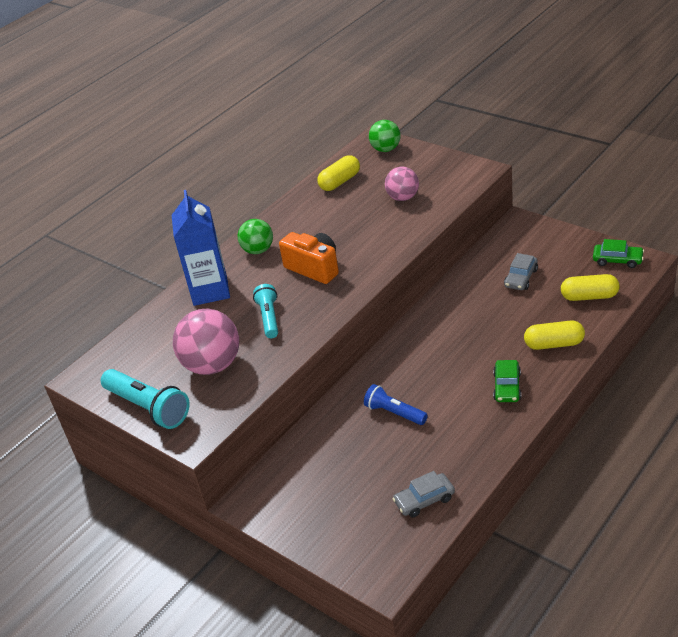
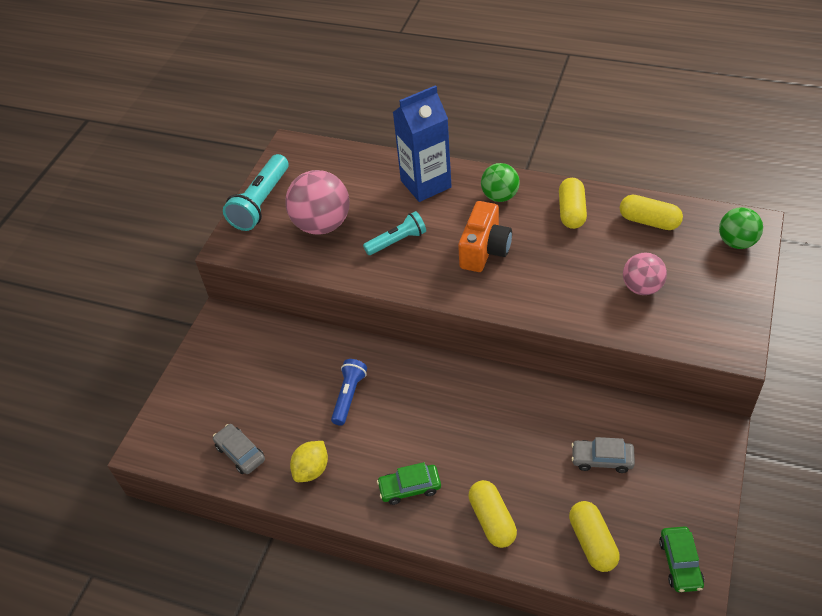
camera: 70 degrees right, 10 degrees up
none -> yellow lemon [290,441,328,482]
none -> yellow capsule [559,178,587,229]

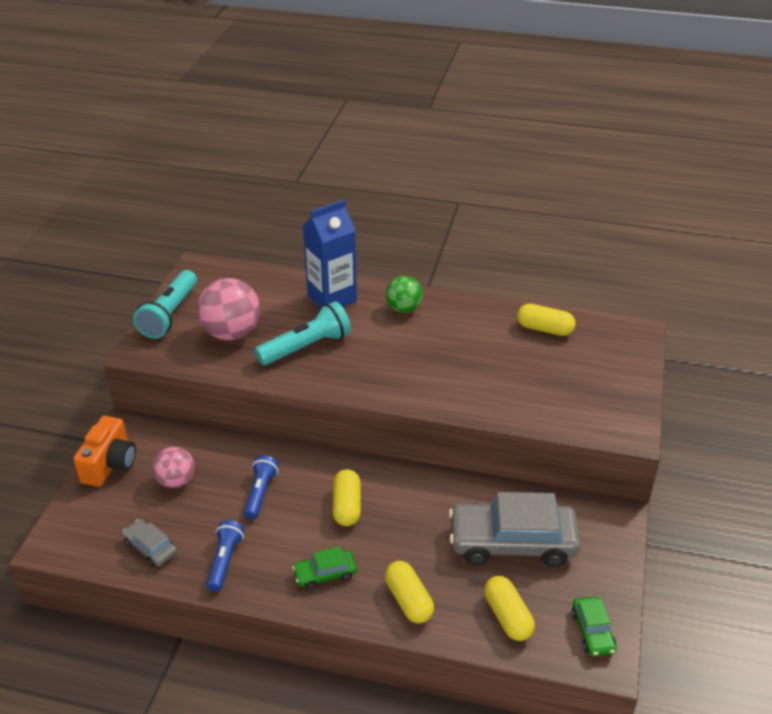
camera: 10 degrees left, 10 degrees down
yellow lemon [290,441,328,482] -> blue flashlight [207,520,244,592]
turquoise flashlight [363,211,426,255] -> turquoise flashlight [254,301,351,366], size x1.57
orange camera [458,201,512,272] -> orange camera moved to [73,416,136,487]
yellow capsule [559,178,587,229] -> yellow capsule moved to [333,469,361,526]
grey car [572,437,635,473] -> grey car [449,492,580,567], size x2.13
pink ball [623,253,667,295] -> pink ball moved to [153,447,195,488]
green ball [719,207,763,249] -> none

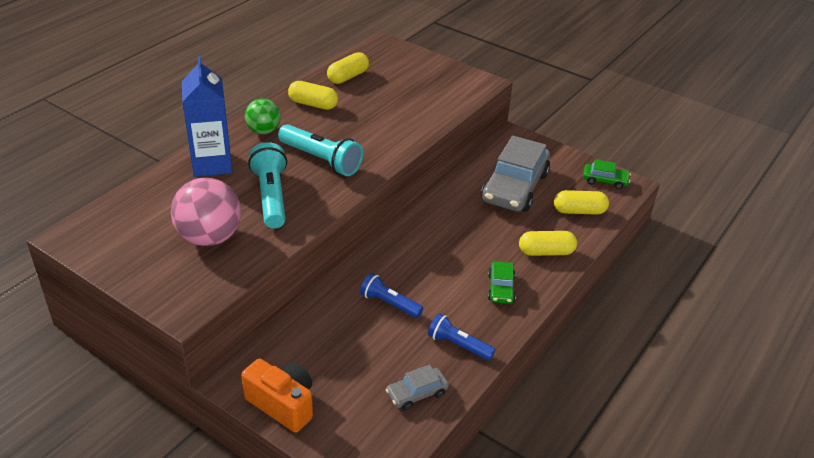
camera: 70 degrees left, 0 degrees up
turquoise flashlight [133,270,197,339] -> turquoise flashlight moved to [278,124,363,176]
pink ball [153,447,195,488] -> none
yellow capsule [333,469,361,526] -> yellow capsule moved to [288,81,338,110]

